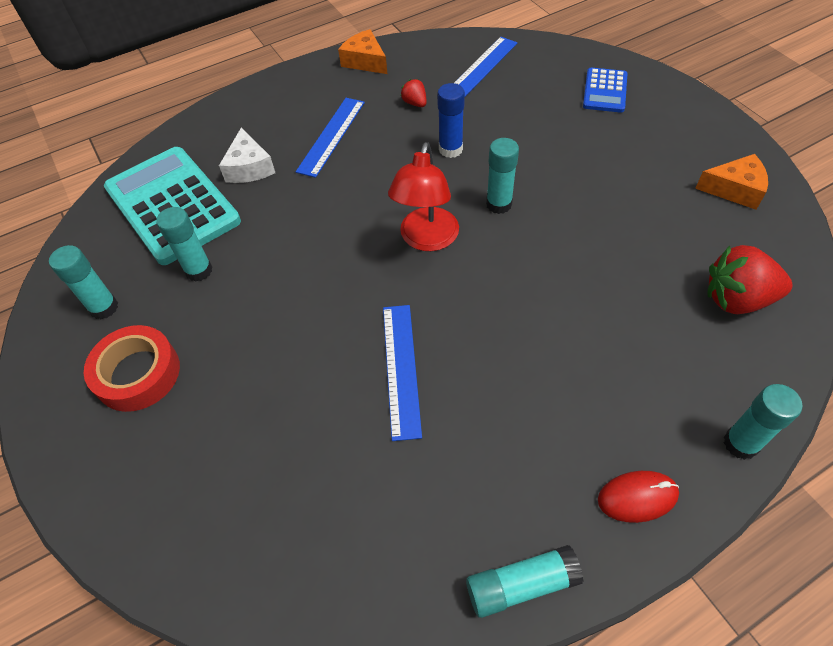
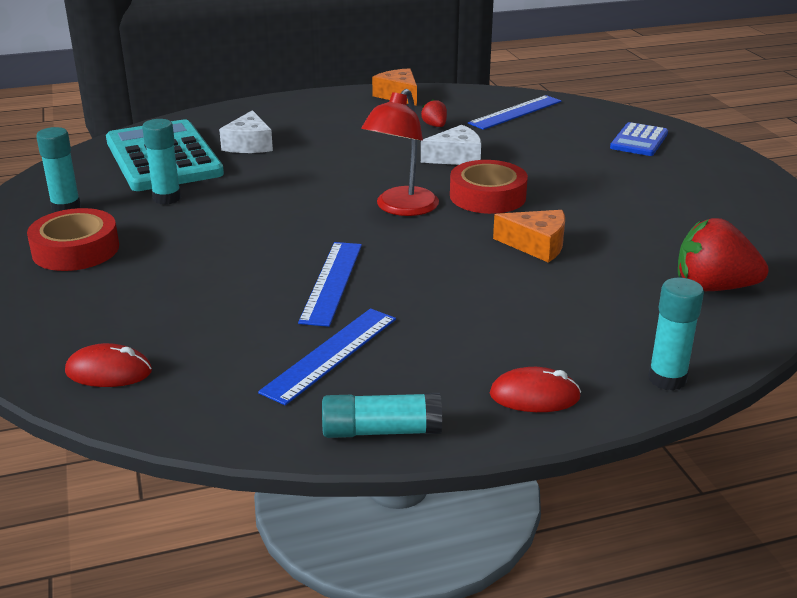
camera: 10 degrees right, 25 degrees down
blue ruler [296,98,365,178] -> blue ruler moved to [258,308,396,405]
blue glue stick [437,83,465,158] -> white cheese [421,125,481,165]
turquoise glue stick [486,138,519,214] -> red tape [450,160,528,214]
orange cheese [695,154,768,210] -> orange cheese moved to [493,210,565,263]
none -> red mouse [65,343,152,387]

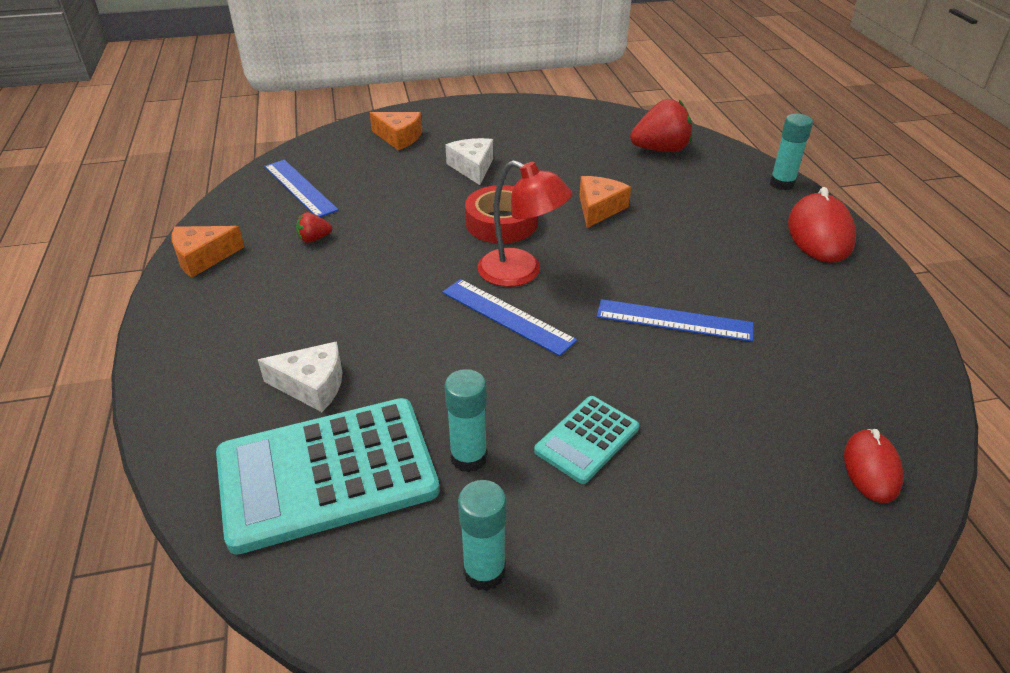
camera: 85 degrees left, 10 degrees up
red tape [27,208,119,271] -> none
blue ruler [258,308,396,405] -> blue ruler moved to [442,279,577,356]
turquoise glue stick [322,393,442,438] -> none
white cheese [421,125,481,165] -> white cheese moved to [445,138,493,185]
red mouse [490,367,581,412] -> red mouse [788,187,856,263], size x1.65
blue calculator [610,122,668,156] -> orange cheese [369,112,422,150]
red strawberry [678,218,769,291] -> red strawberry turned 120 degrees counterclockwise [630,99,692,152]
none -> turquoise calculator [534,396,639,484]

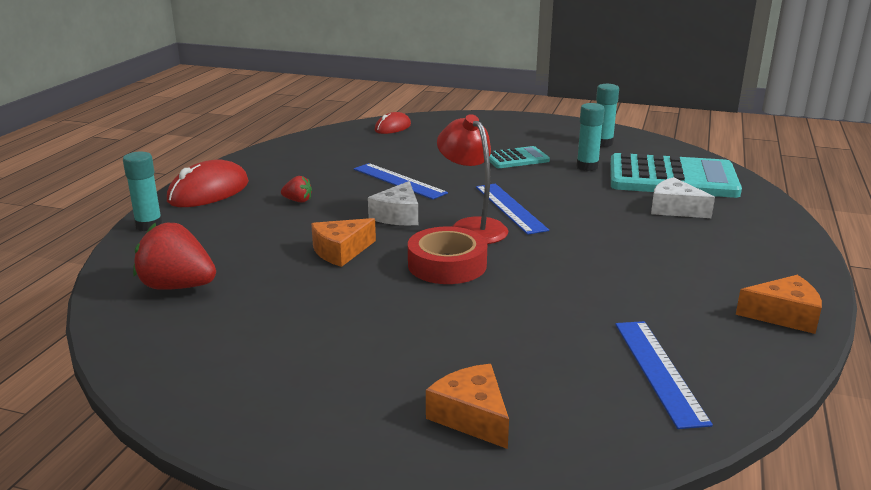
camera: 150 degrees left, 15 degrees down
red strawberry [296,212,332,243] -> red strawberry moved to [281,176,312,203]
white cheese [445,138,493,185] -> white cheese moved to [368,181,418,226]

